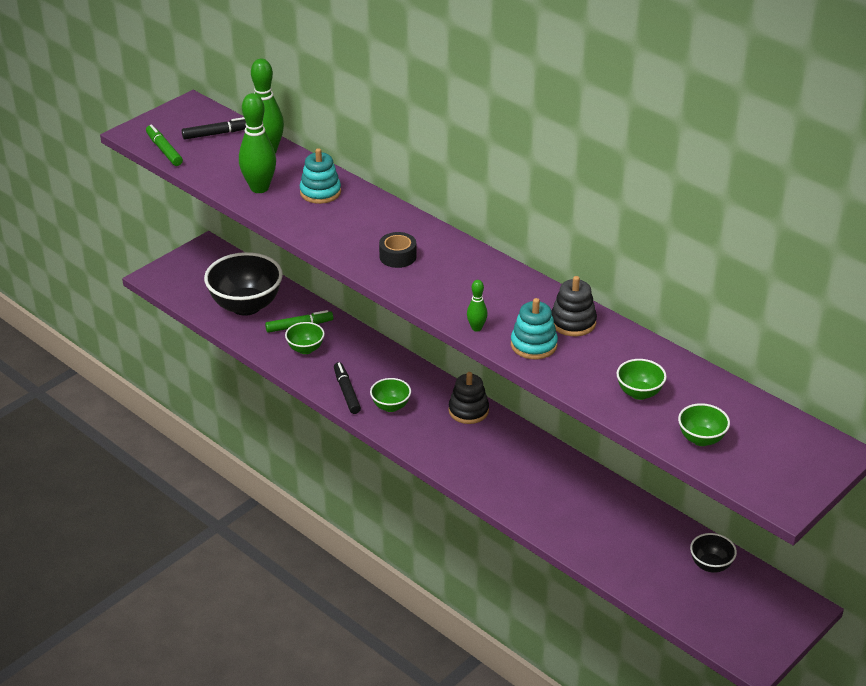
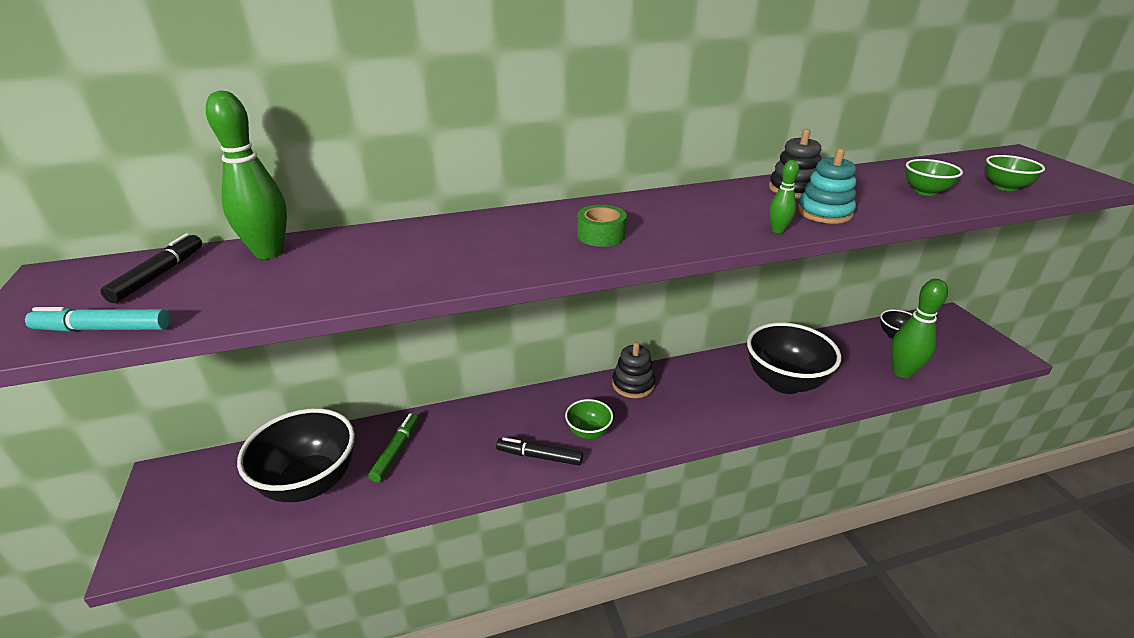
camera: 60 degrees left, 5 degrees down
green marker [146,124,183,166] -> turquoise marker [25,307,170,332]
green bowling pin [239,93,276,193] -> green bowling pin moved to [891,279,948,378]
green bowl [285,322,325,354] -> none
turquoise stacking toy [300,148,341,204] -> none
black tape [379,232,417,268] -> green tape [577,205,627,247]
none -> black bowl [747,322,841,394]

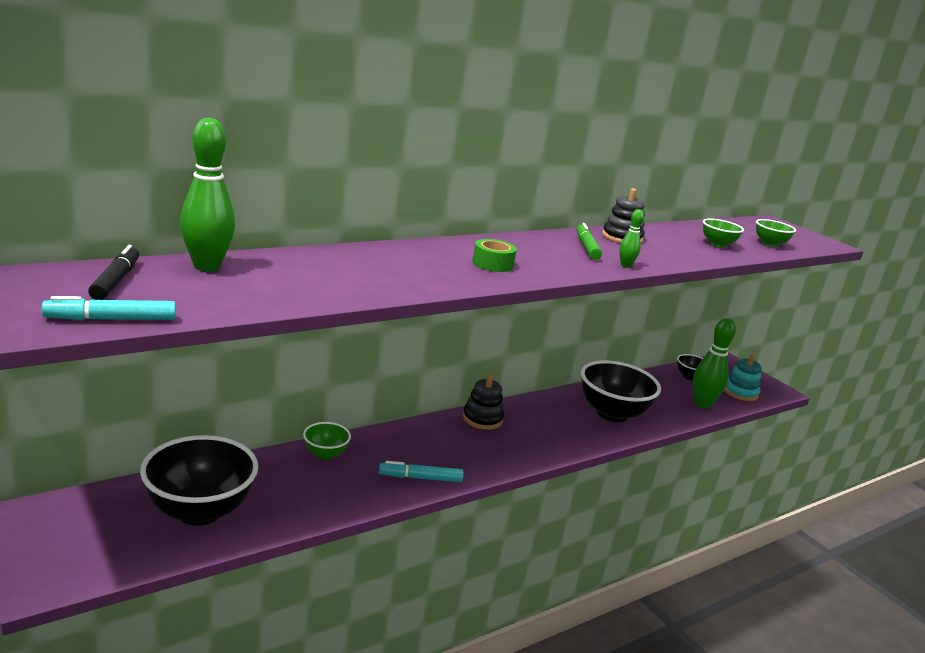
camera: 20 degrees left, 10 degrees down
green marker [368,413,419,482] -> green marker moved to [576,223,602,260]
black marker [496,437,583,466] -> turquoise marker [379,461,464,482]
green bowl [565,399,613,439] -> green bowl moved to [303,422,351,460]
turquoise stacking toy [797,148,856,224] -> turquoise stacking toy moved to [724,354,762,401]

